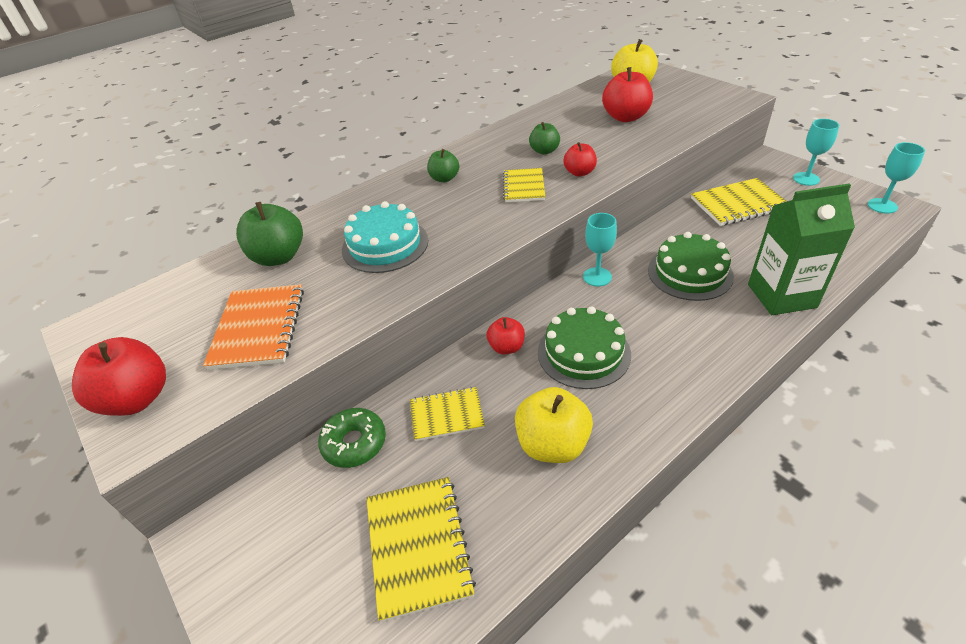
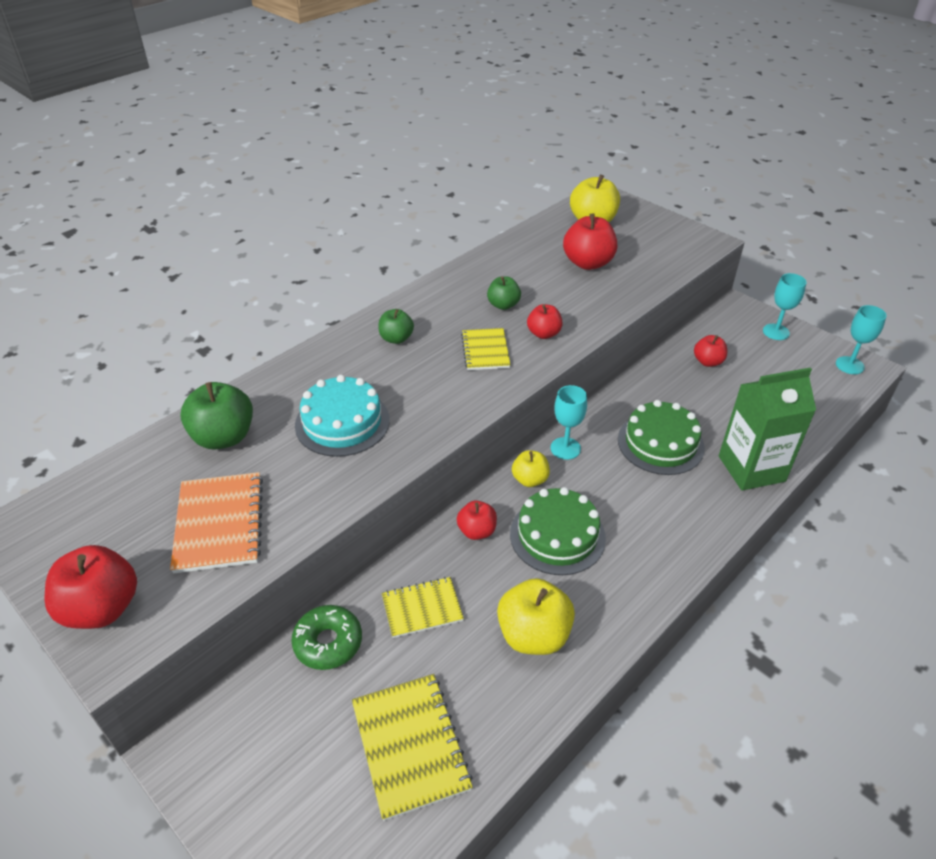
camera: 10 degrees left, 0 degrees up
yellow notebook [691,178,787,226] -> red apple [694,335,727,367]
none -> yellow apple [512,450,550,487]

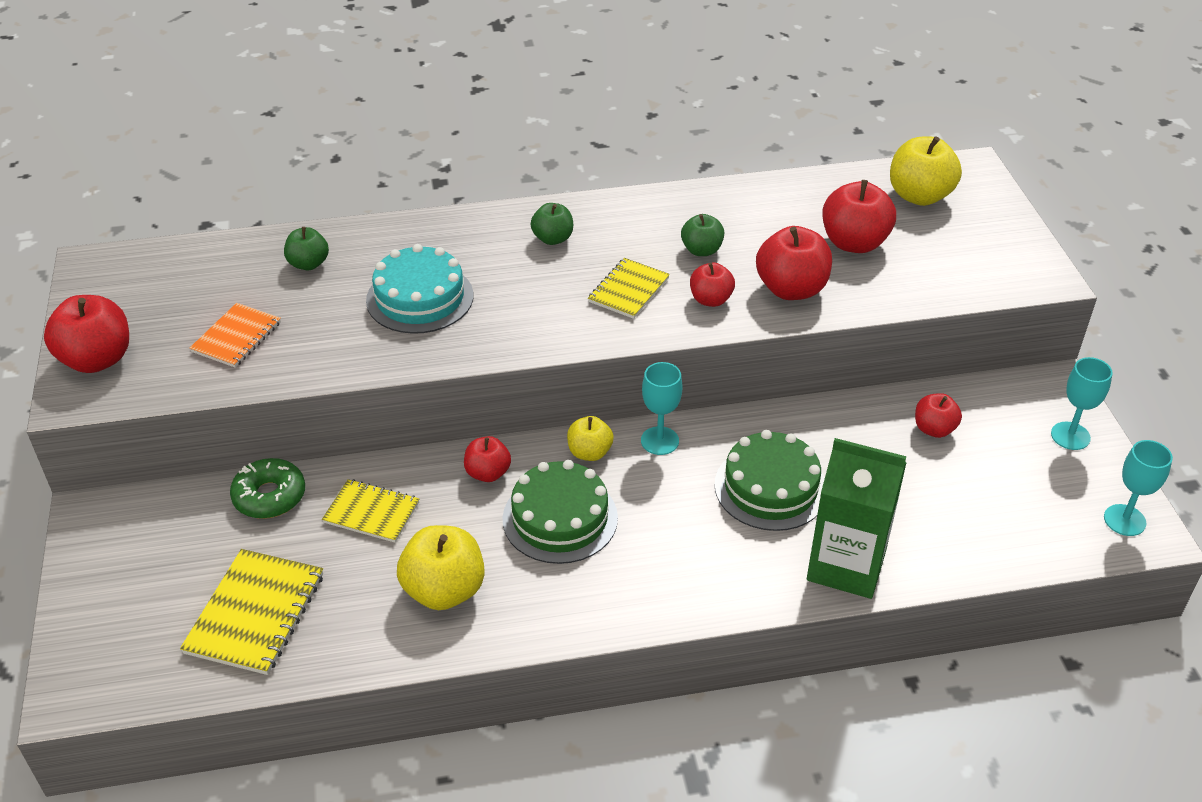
camera: 35 degrees right, 0 degrees up
orange notebook [170,472,263,573] -> orange notebook [190,303,281,368], size x0.66
green apple [180,382,253,450] -> green apple [284,227,329,270], size x0.59
none -> red apple [756,226,832,300]

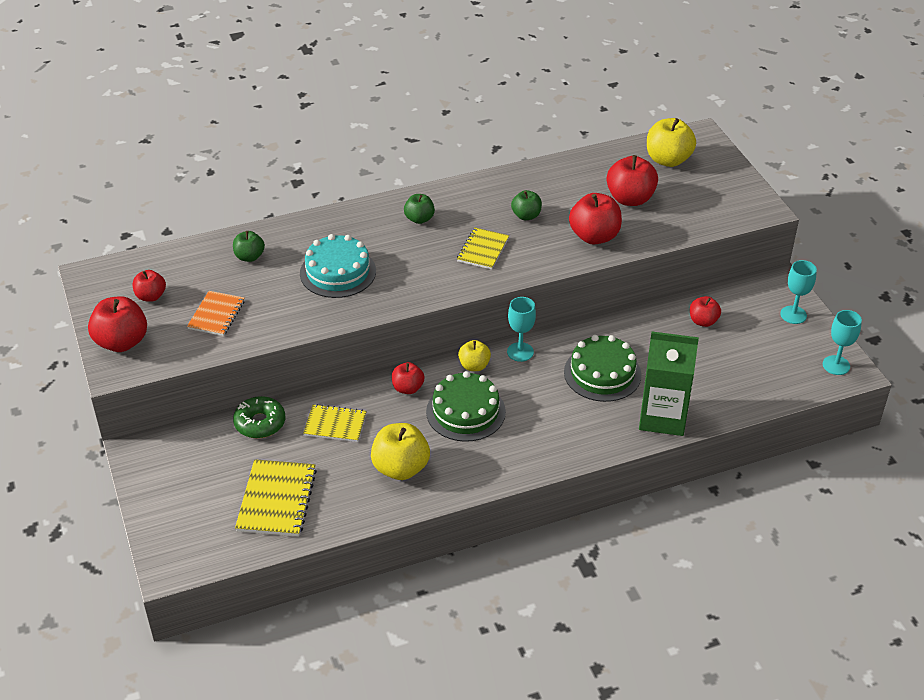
camera: 10 degrees left, 0 degrees up
red apple [690,262,735,307] -> red apple moved to [133,270,166,302]

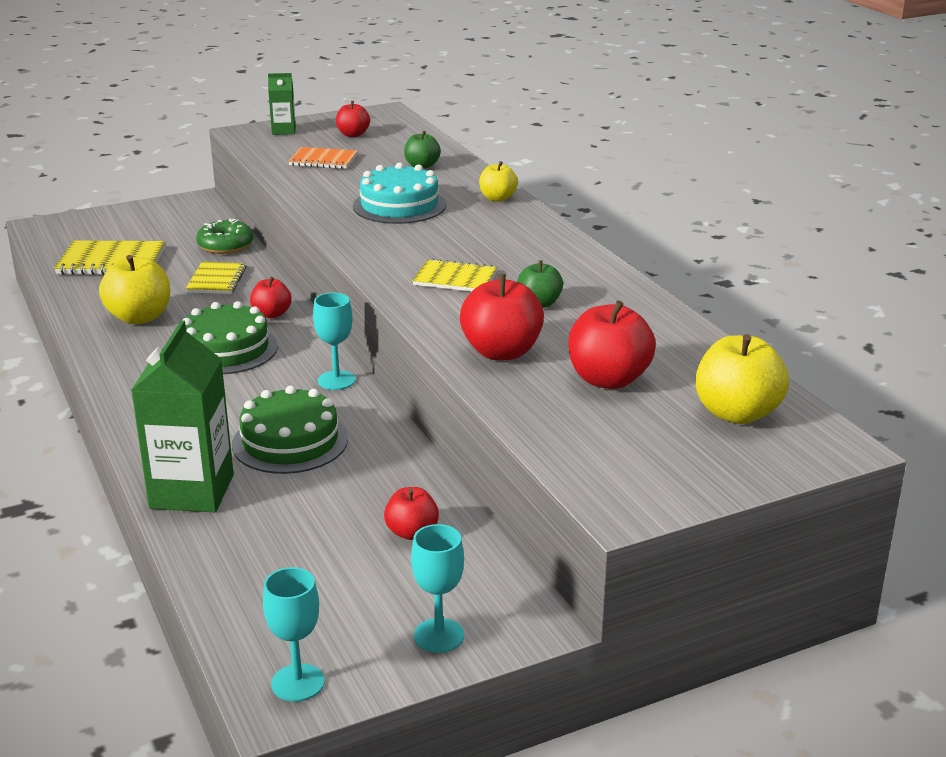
camera: 85 degrees right, 15 degrees down
red apple [88,296,147,352] -> green carton [268,73,296,135]
green apple [404,194,435,224] -> none
yellow apple [458,340,491,371] -> yellow apple moved to [479,161,518,202]

